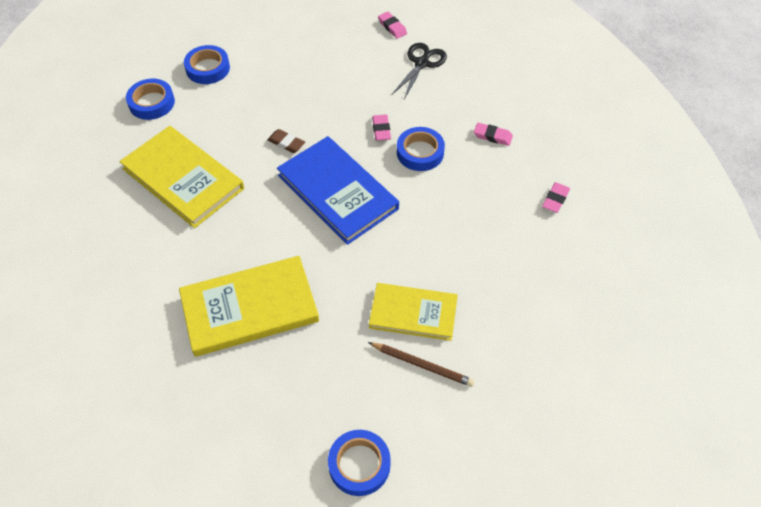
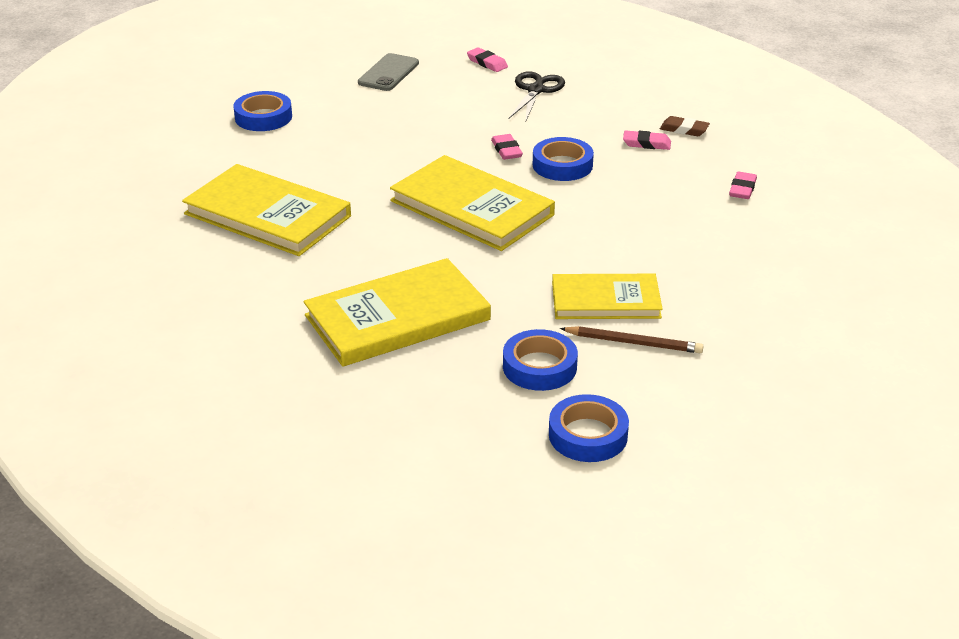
camera: 10 degrees left, 20 degrees down
blue tape [126,79,175,120] -> blue tape moved to [503,329,578,391]
brown eraser [267,129,305,153] -> brown eraser moved to [660,116,710,136]
blue book [277,136,399,245] -> yellow book [390,155,555,251]
none -> grey phone [358,53,419,91]

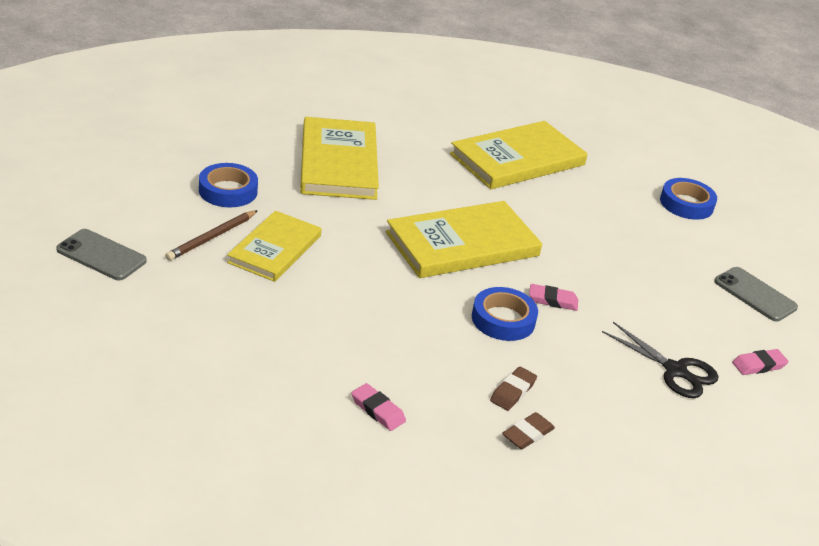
camera: 110 degrees right, 0 degrees up
blue tape [549,394,629,462] -> none
pink eraser [623,130,671,150] -> brown eraser [490,367,537,411]
none -> grey phone [56,229,147,280]

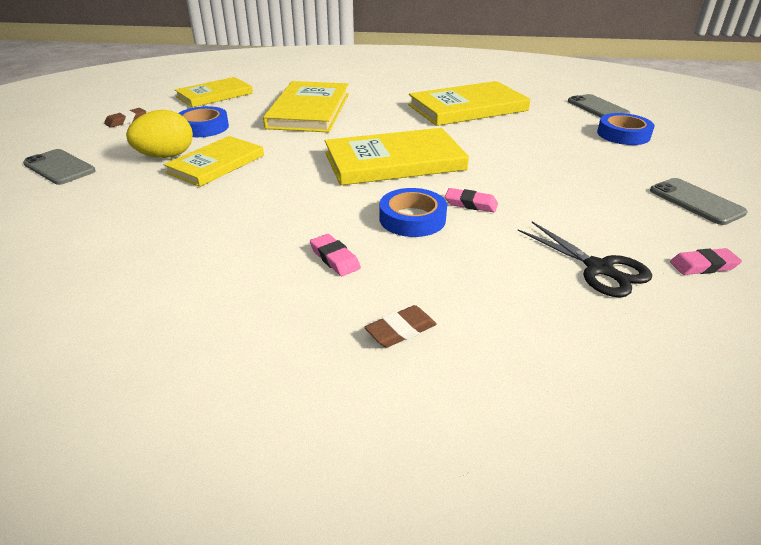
camera: 15 degrees right, 0 degrees up
brown pencil [165,210,258,261] -> yellow egg [126,110,193,158]
pink eraser [351,383,406,431] -> pink eraser moved to [310,234,361,276]
brown eraser [490,367,537,411] -> brown eraser moved to [104,108,146,128]
none -> yellow book [175,77,253,107]
none -> grey phone [568,94,630,118]

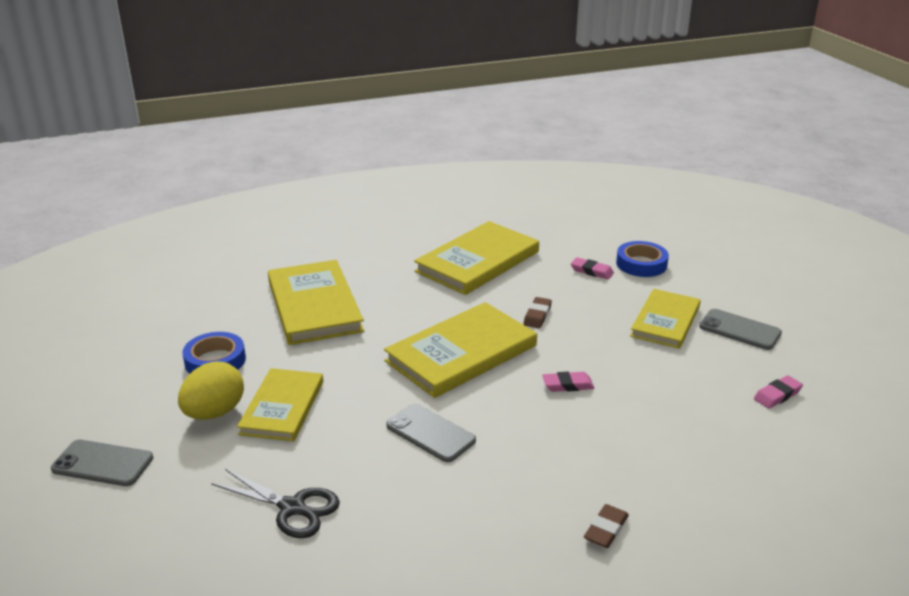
camera: 25 degrees left, 5 degrees down
brown eraser [104,108,146,128] -> brown eraser moved to [524,297,552,328]
yellow book [175,77,253,107] -> yellow book moved to [630,289,701,349]
pink eraser [310,234,361,276] -> pink eraser moved to [571,257,614,279]
blue tape [379,188,447,237] -> none
black scissors [518,222,652,298] -> black scissors moved to [211,469,340,538]
grey phone [568,94,630,118] -> grey phone moved to [386,404,476,462]

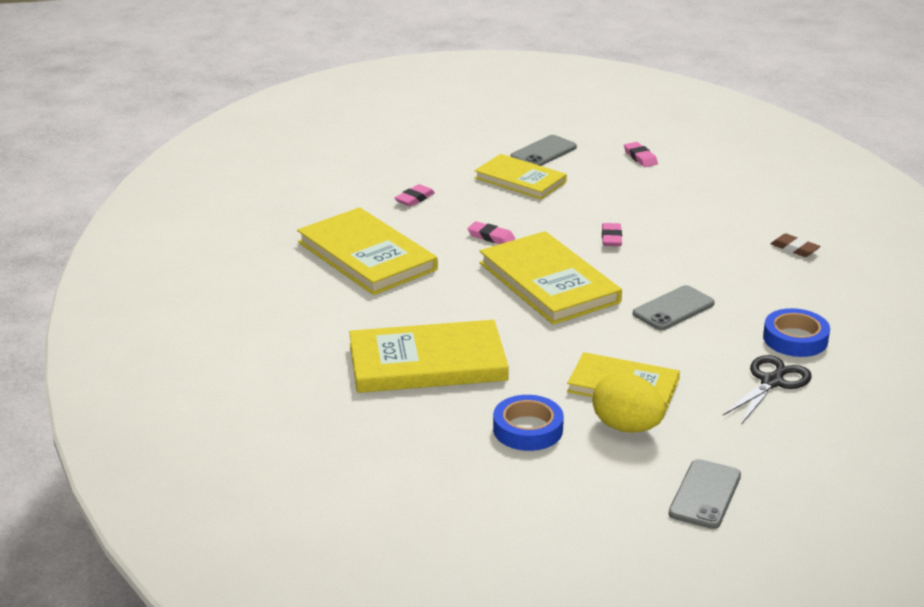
camera: 80 degrees left, 0 degrees up
brown eraser [524,297,552,328] -> pink eraser [467,221,515,244]
blue tape [616,241,669,277] -> blue tape moved to [763,308,830,357]

